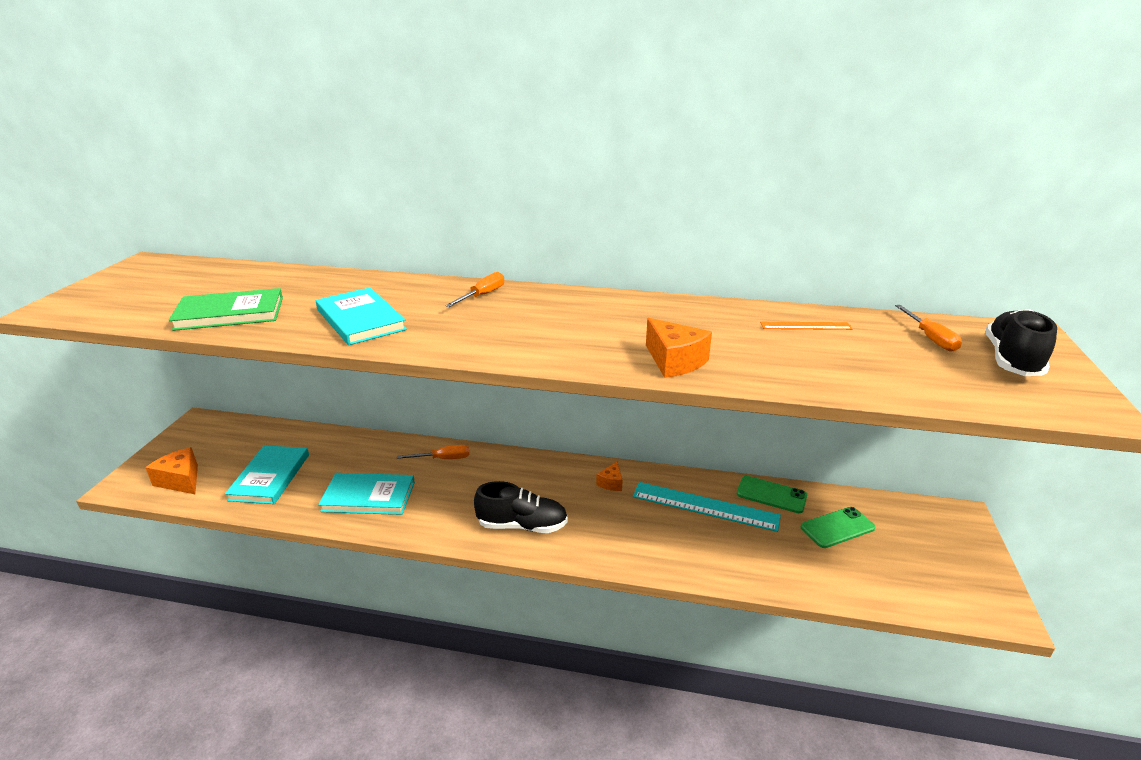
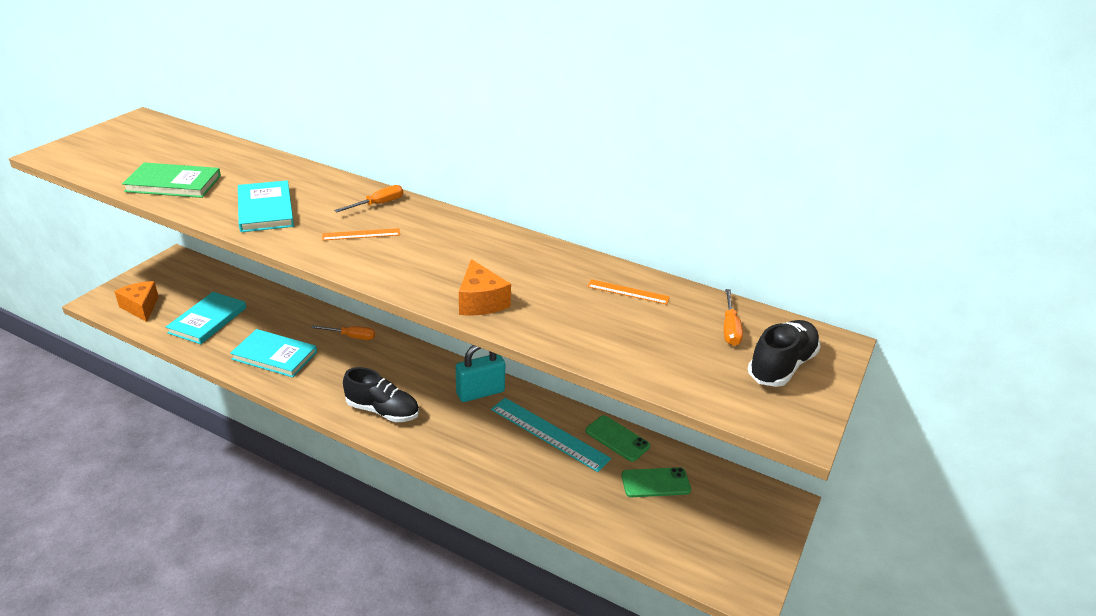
camera: 15 degrees right, 5 degrees up
orange cheese [596,462,623,491] -> turquoise padlock [456,345,505,402]
none -> orange ruler [322,228,400,241]

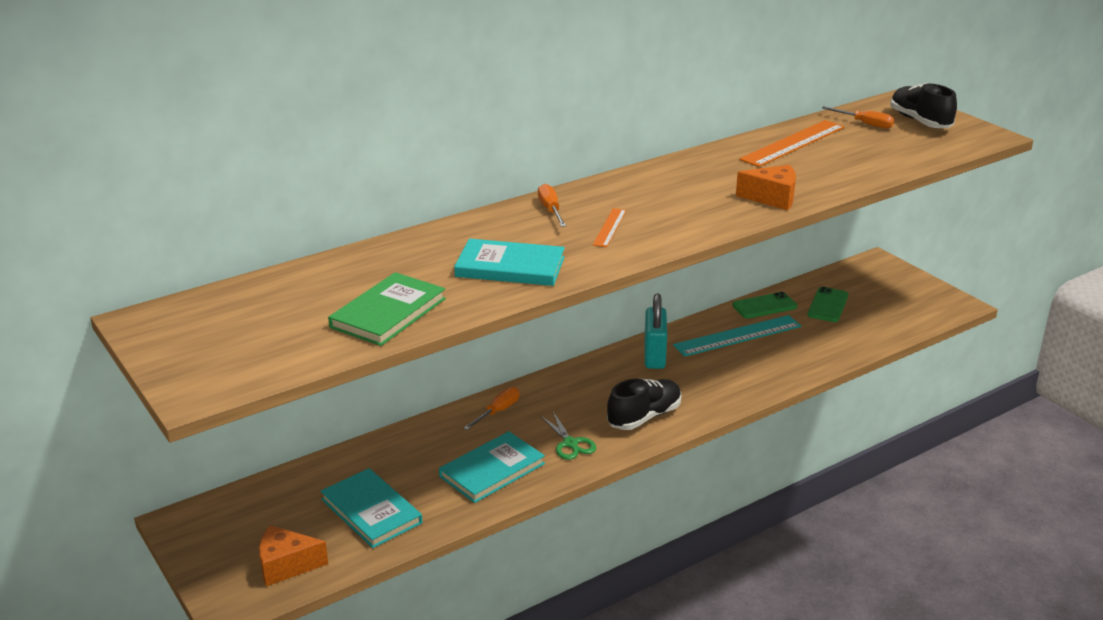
camera: 60 degrees left, 5 degrees down
orange ruler [587,279,670,305] -> orange ruler [739,120,845,167], size x1.93
none -> green scissors [540,412,596,460]

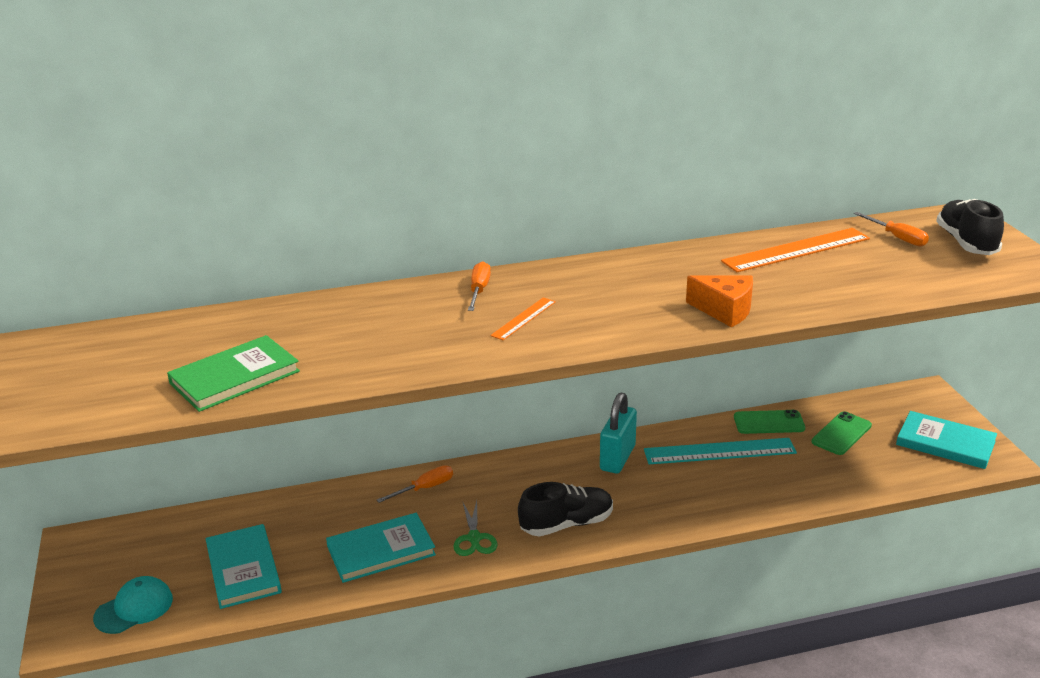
camera: 20 degrees right, 0 degrees up
orange cheese [259,525,328,587] -> turquoise cap [93,576,173,634]
turquoise book [454,239,565,286] -> turquoise book moved to [896,411,997,469]

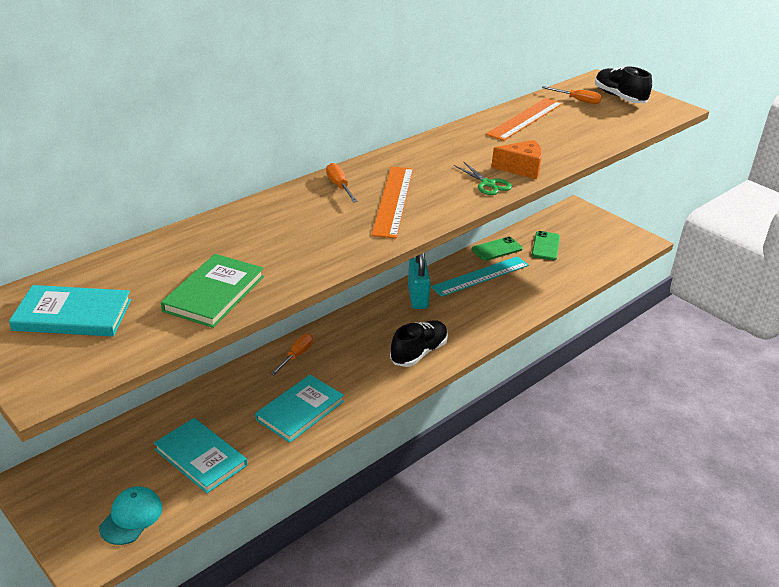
camera: 30 degrees left, 5 degrees up
green scissors [453,501,498,556] -> green scissors moved to [454,161,512,195]
orange ruler [490,297,556,340] -> orange ruler [372,166,413,239], size x1.93
turquoise book [896,411,997,469] -> turquoise book moved to [9,285,131,336]

